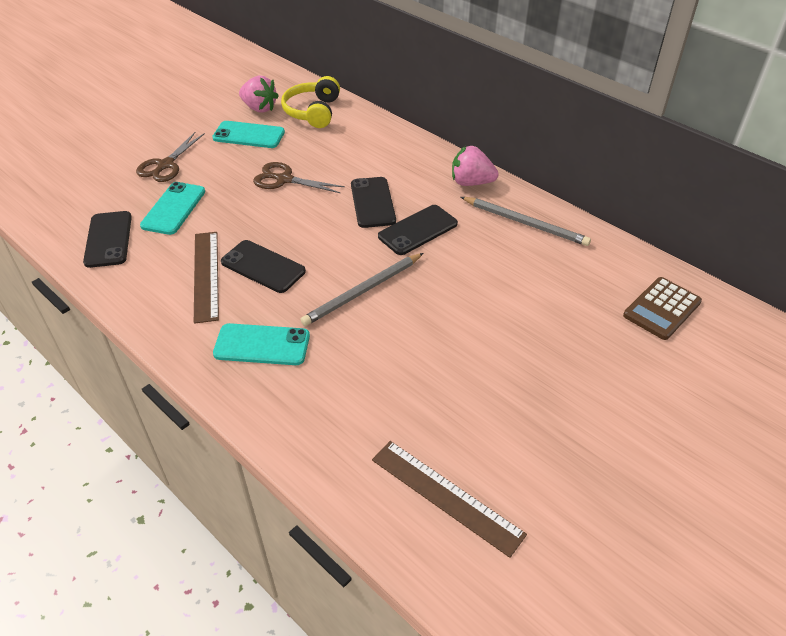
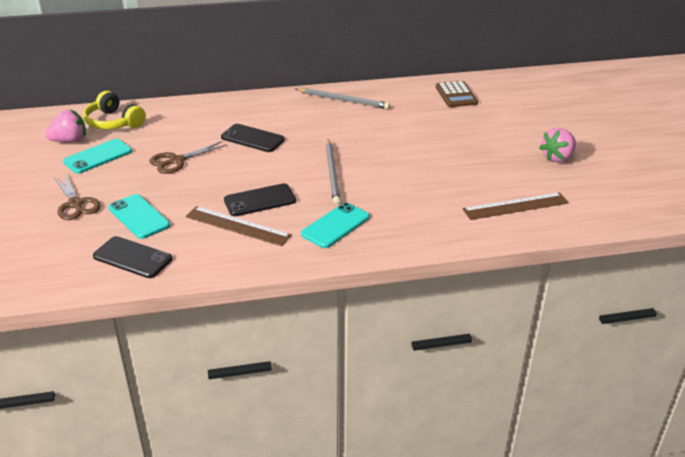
camera: 55 degrees left, 10 degrees down
black phone [378,205,458,255] -> none
pink strawberry [452,146,499,186] -> pink strawberry moved to [539,128,576,162]
grey pencil [461,197,591,246] -> grey pencil turned 45 degrees clockwise [296,88,390,109]

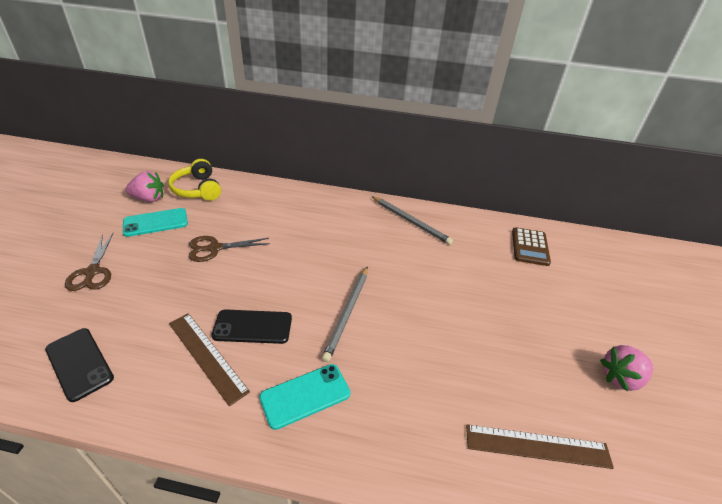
camera: 20 degrees right, 5 degrees up
turquoise phone [109,194,170,239] -> none
black phone [221,124,285,152] -> none

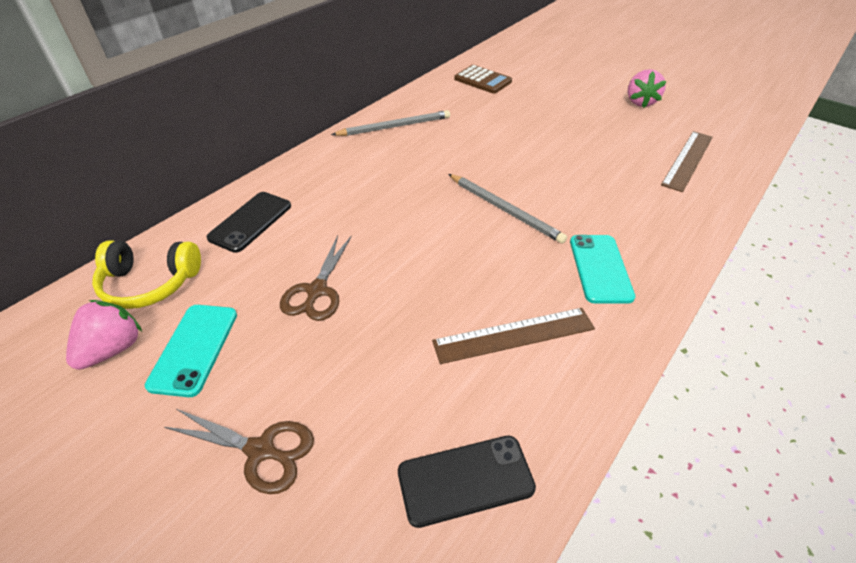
camera: 60 degrees left, 5 degrees up
black phone [211,309,292,344] -> black phone moved to [207,192,291,253]

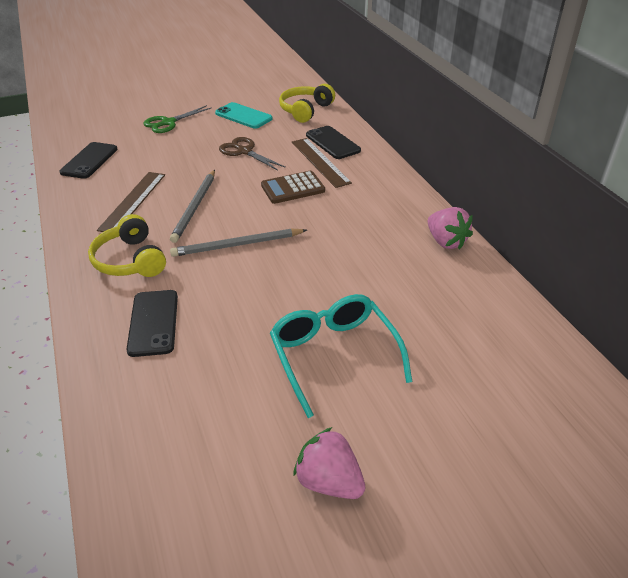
camera: 120 degrees right, 5 degrees down
pink strawberry [66,300,142,370] -> pink strawberry moved to [428,207,473,250]
brown scissors [164,409,314,494] -> green scissors [143,105,212,133]
grey pencil [331,110,450,136] -> grey pencil moved to [170,170,215,243]
brown calculator [454,65,512,94] -> brown calculator moved to [261,171,325,204]
turquoise phone [570,235,635,304] -> yellow headphones [88,214,166,277]
brown ruler [661,131,713,192] -> brown ruler moved to [292,138,352,188]
none -> black phone [126,290,178,357]
none -> turquoise glasses [270,294,412,418]

